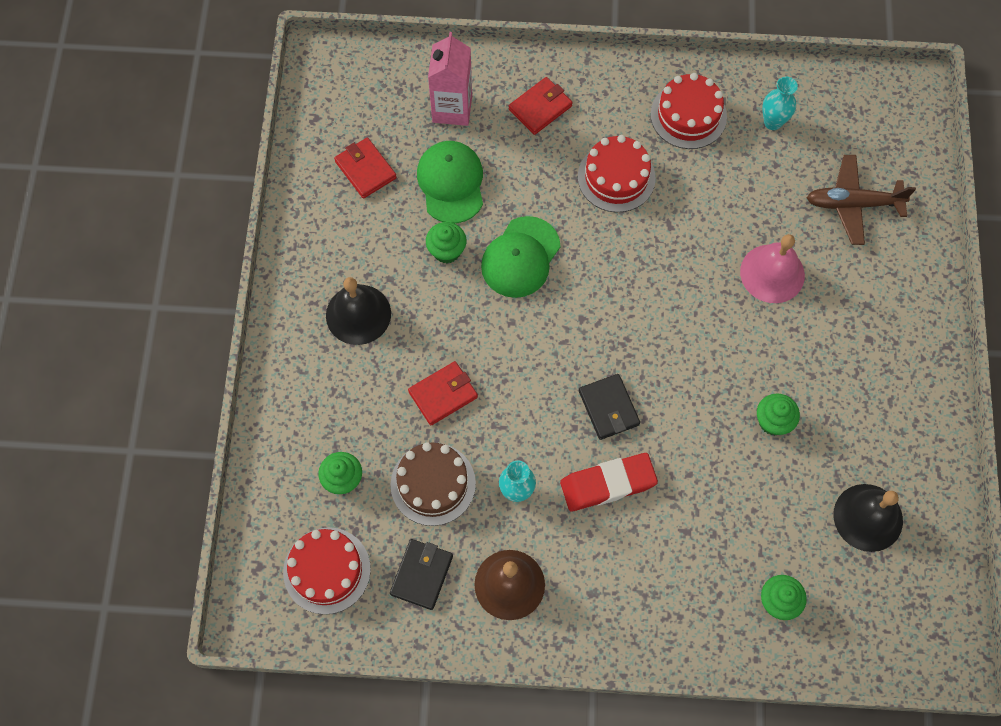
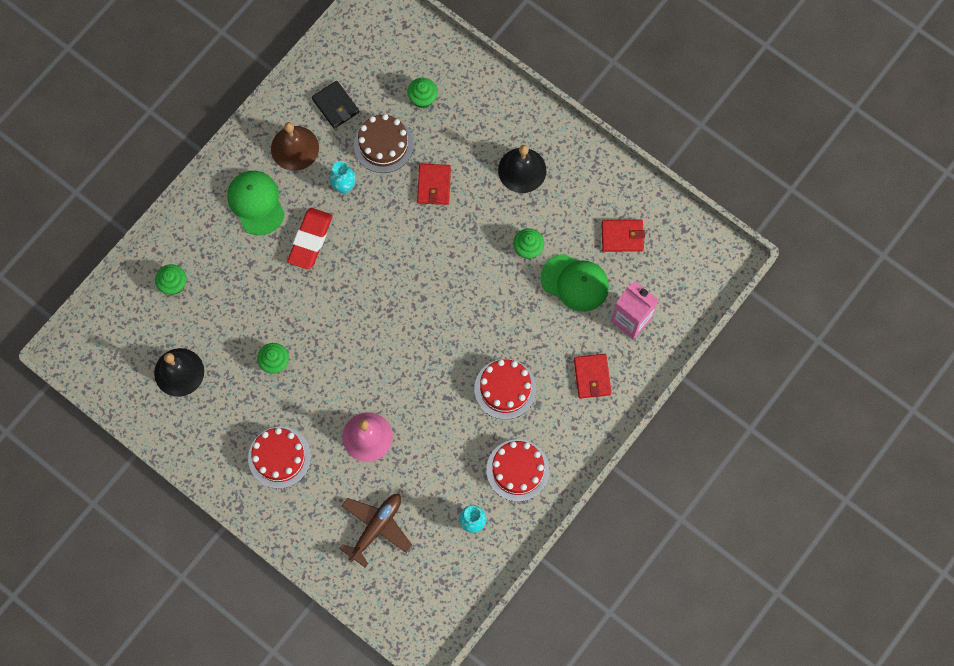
camera: 125 degrees right, 5 degrees up
red cake [283,527,371,615] -> red cake moved to [248,427,311,489]
green cap [481,216,560,298] -> green cap moved to [228,171,285,235]
black wallet [579,374,640,440] -> none

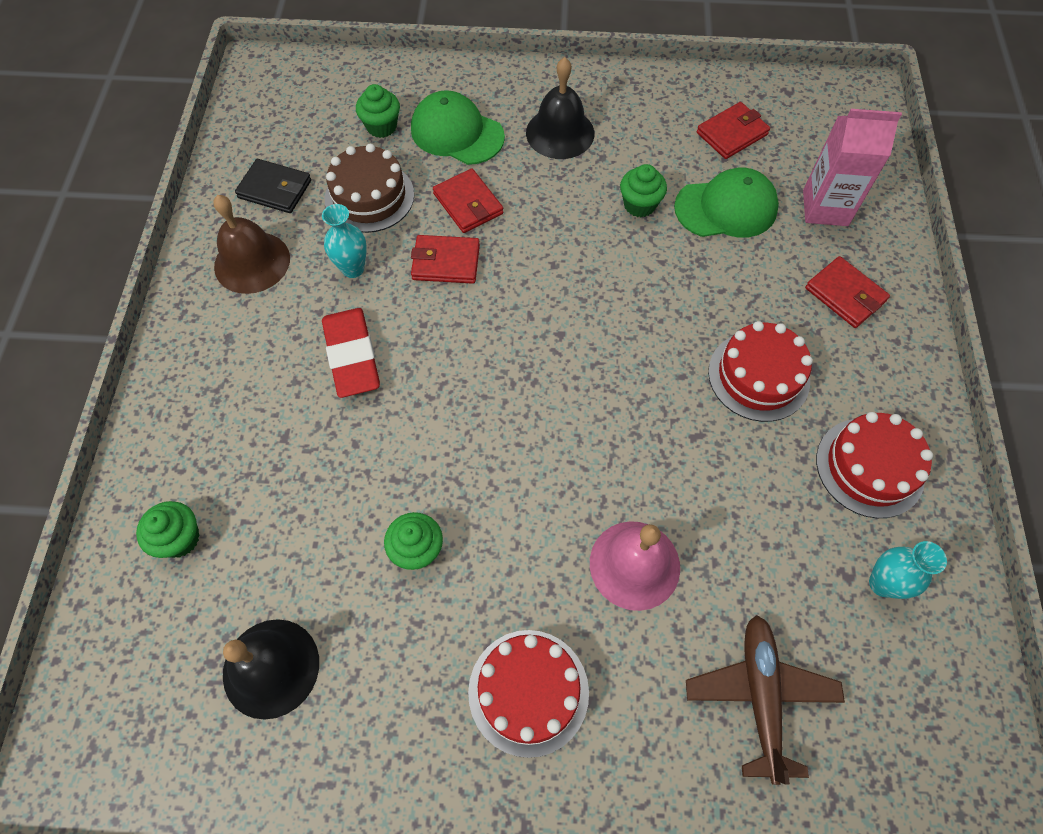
camera: 35 degrees left, 10 degrees down
green cap [228,171,285,235] -> green cap moved to [411,90,505,165]
none -> red wallet [411,235,480,284]

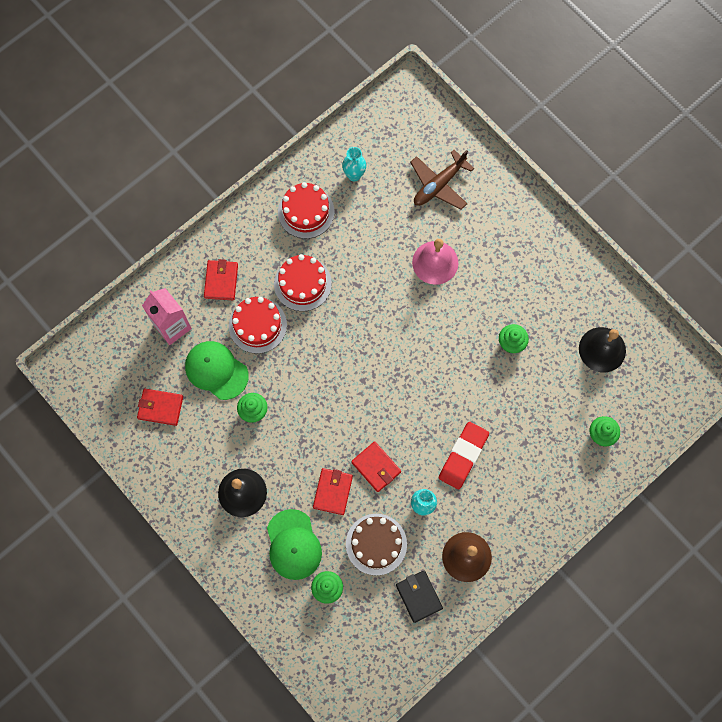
camera: 135 degrees left, 10 degrees up
red cake [468,630,589,758] -> red cake moved to [229,297,287,354]

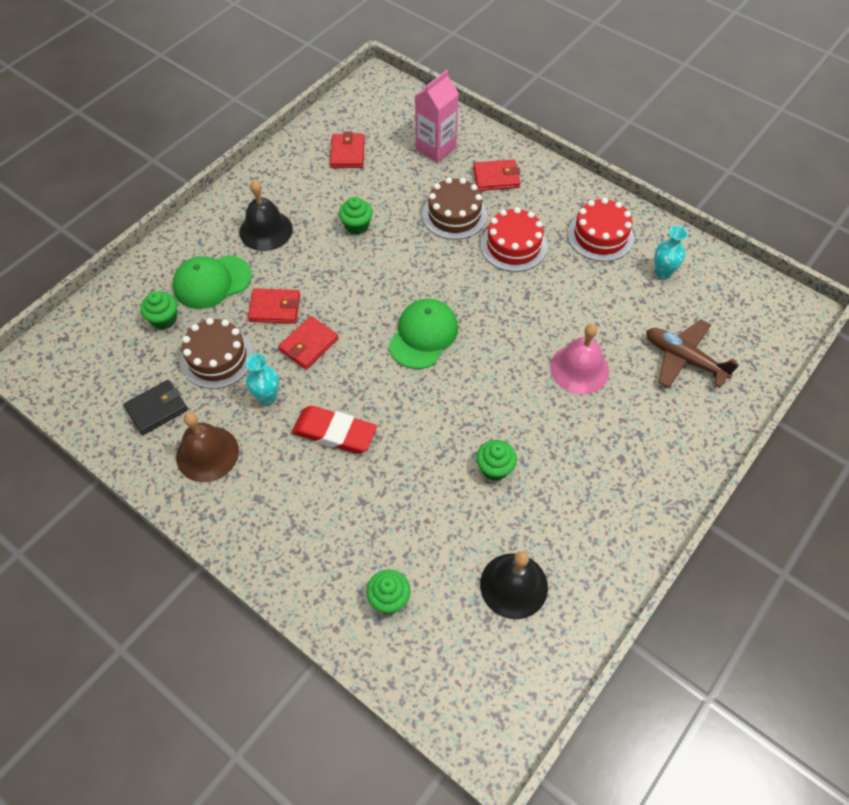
camera: 80 degrees right, 15 degrees down
green cap [185,341,249,400] -> green cap moved to [389,299,458,369]
red cake [229,297,287,354] -> brown cake [422,177,487,240]

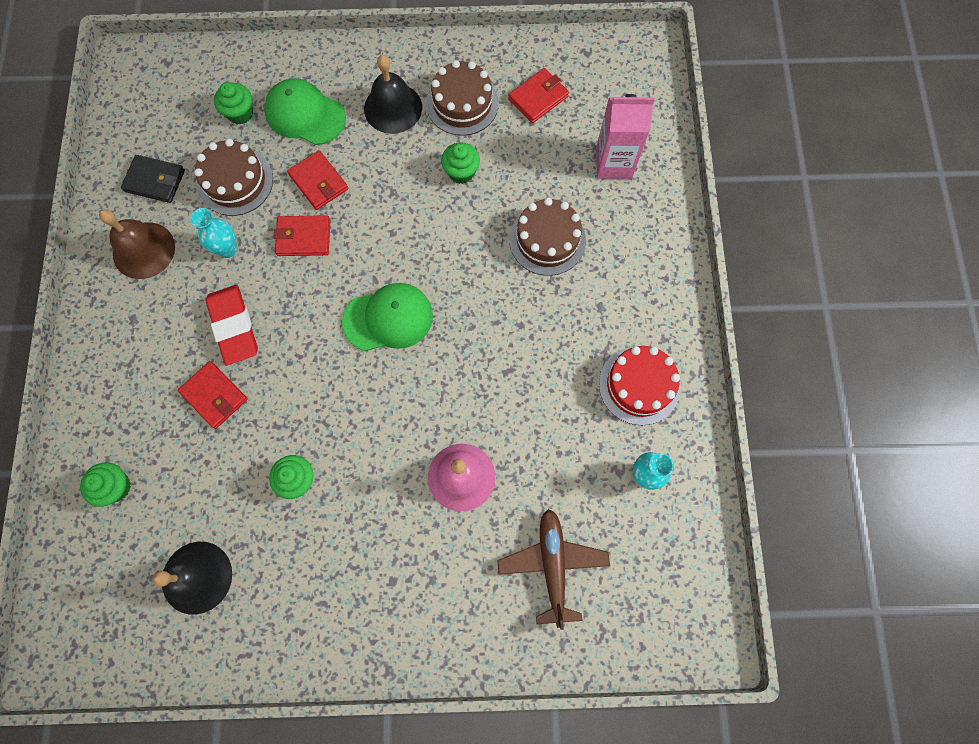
camera: 50 degrees right, 15 degrees up
red wallet [473,159,520,191] -> red wallet moved to [178,361,248,429]
red cake [481,207,547,272] -> none
none -> brown cake [426,60,499,136]

